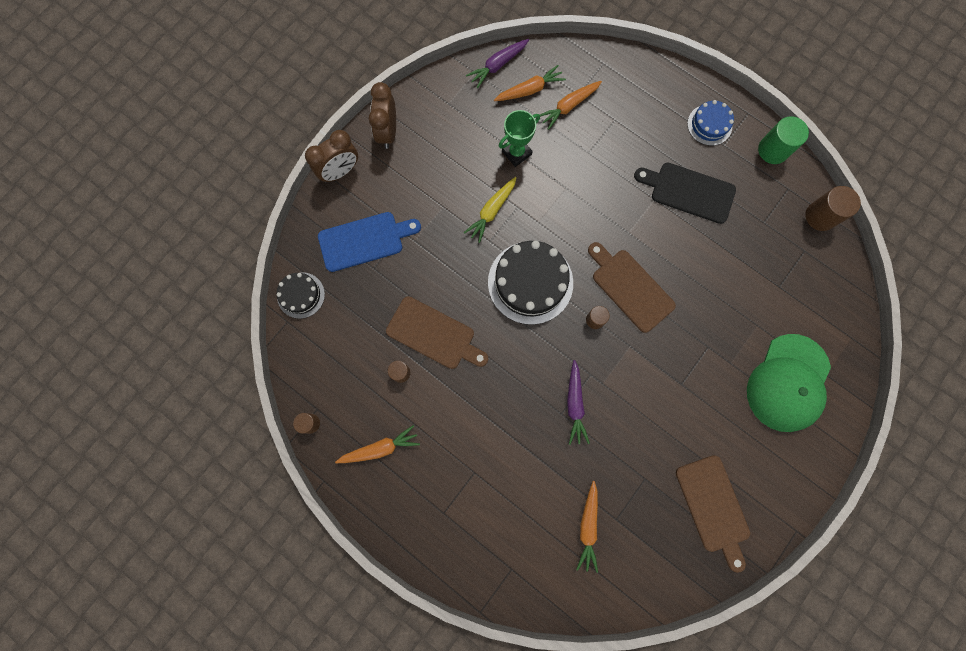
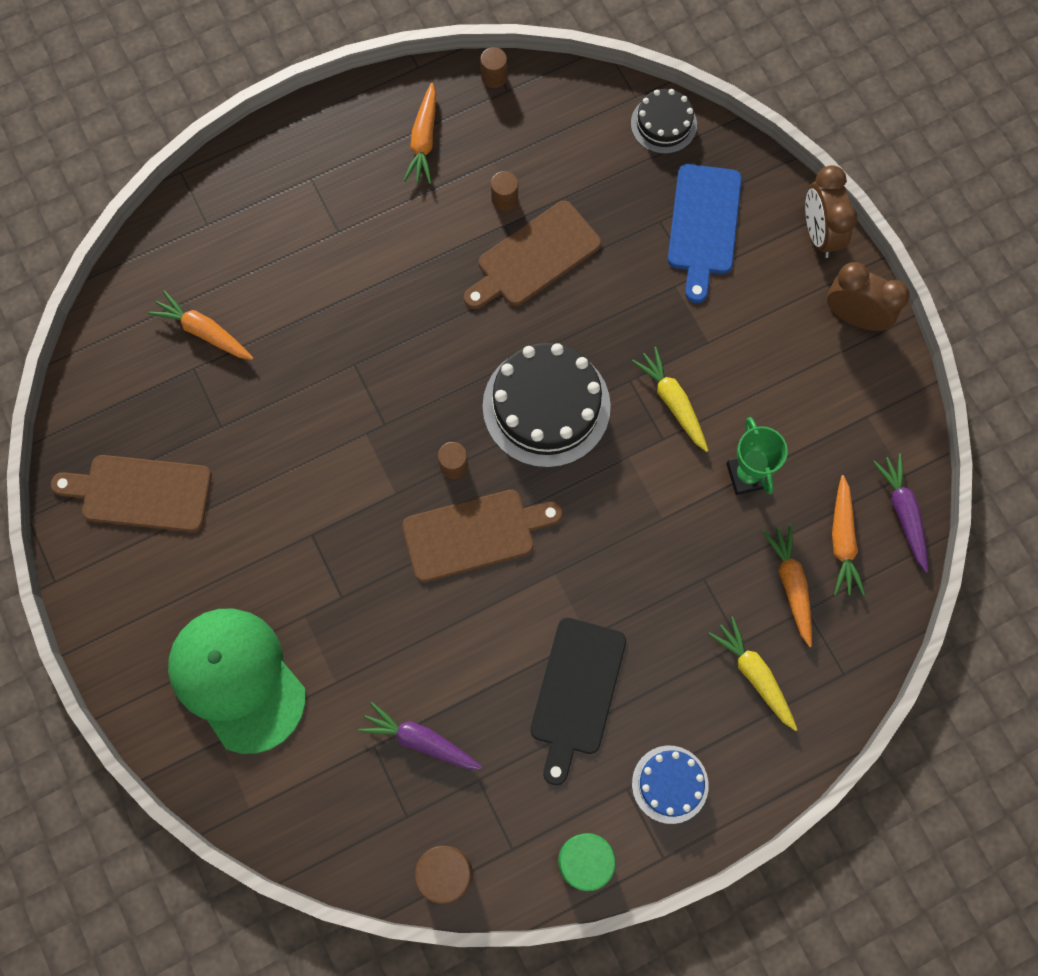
camera: 115 degrees right, 5 degrees down
purple carrot [567,360,590,445] -> purple carrot moved to [358,702,482,769]
black cutting board [634,163,736,224] -> black cutting board turned 150 degrees clockwise [530,618,626,786]
none -> yellow carrot [708,616,798,731]

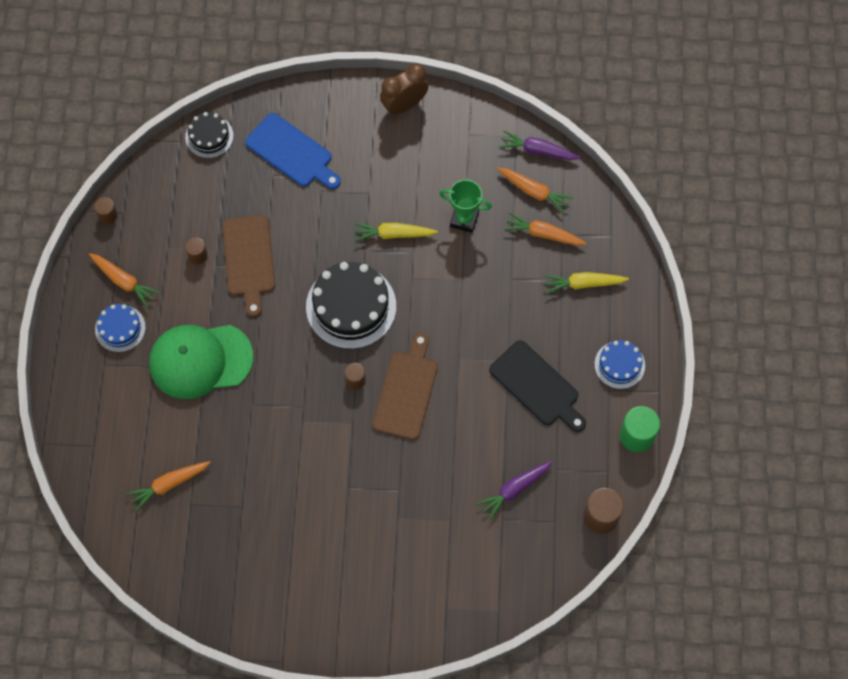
camera: 60 degrees left, 5 degrees down
brown cutting board [51,455,212,532] -> none
green cap [168,608,306,754] -> green cap moved to [149,325,253,399]
brown clock [805,165,858,258] -> none
none -> blue cake [95,304,146,352]

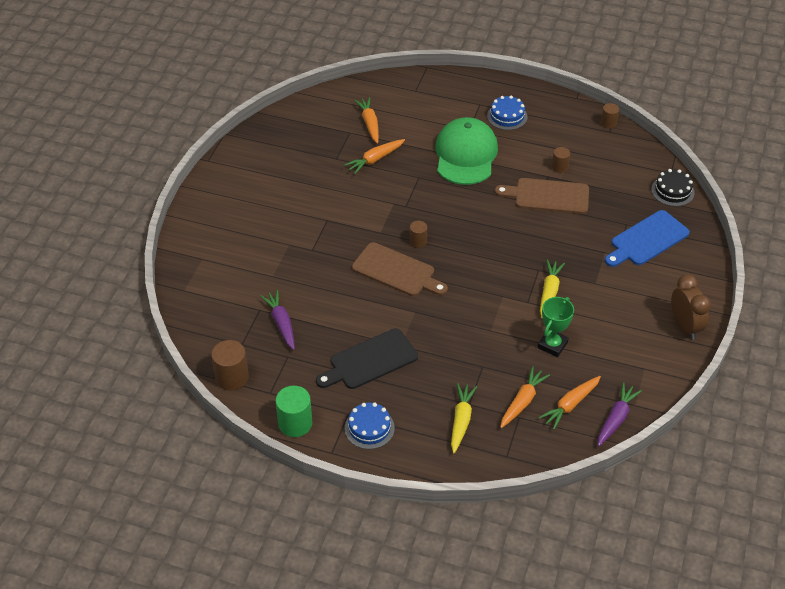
camera: 105 degrees right, 20 degrees down
orange carrot [89,253,160,308] -> orange carrot moved to [344,139,405,174]
black cake [306,262,396,349] -> none

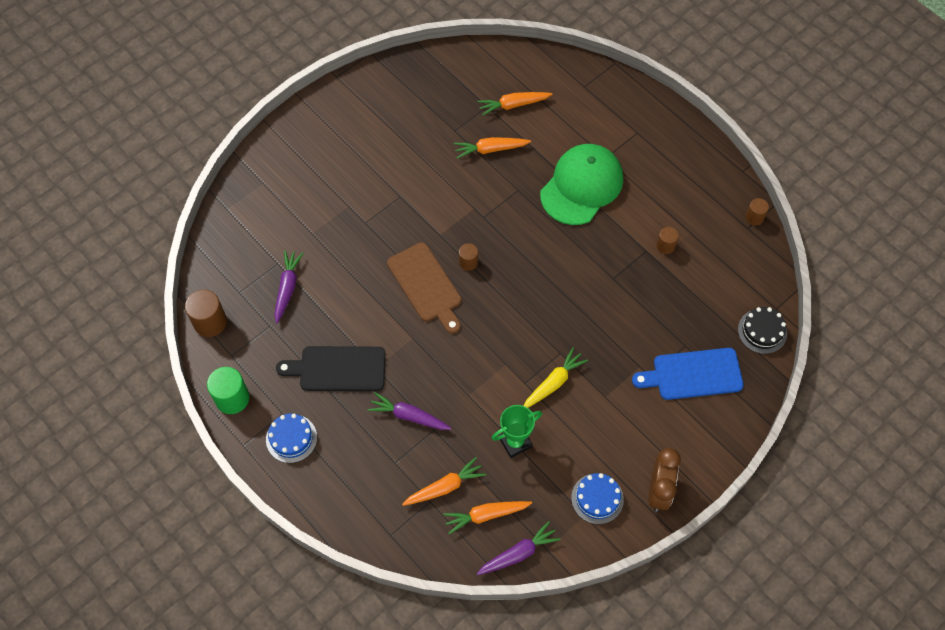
camera: 30 degrees right, 15 degrees up
orange carrot [354,97,379,144] -> orange carrot turned 120 degrees counterclockwise [477,92,553,116]
yellow carrot [451,383,477,453] -> none
blue cake [487,96,528,130] -> blue cake moved to [571,473,624,524]
brown cutting board [495,178,589,214] -> none
none -> purple carrot [368,392,451,430]

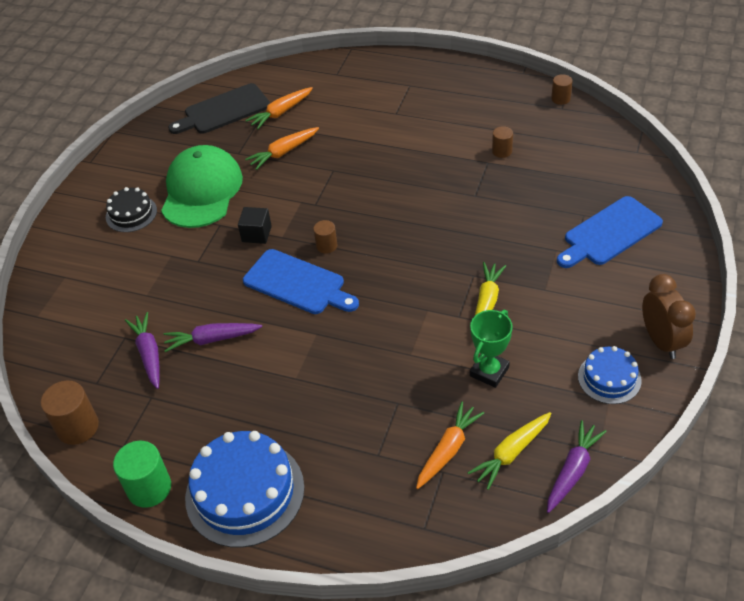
camera: 25 degrees left, 15 degrees down
blue cake [266,413,317,463] -> blue cake [185,431,304,548], size x1.81
black cutting board [276,346,386,391] -> black cutting board moved to [168,83,270,134]
purple carrot [368,392,451,430] -> purple carrot moved to [164,323,262,352]
brown cutting board [387,242,462,334] -> blue cutting board [243,249,359,314]
orange carrot [443,501,532,534] -> yellow carrot [468,412,552,490]
green cap [540,144,623,225] -> green cap moved to [161,145,243,228]
black cake [738,307,787,354] -> black cake moved to [106,187,157,232]
none -> black cube [238,207,272,244]

